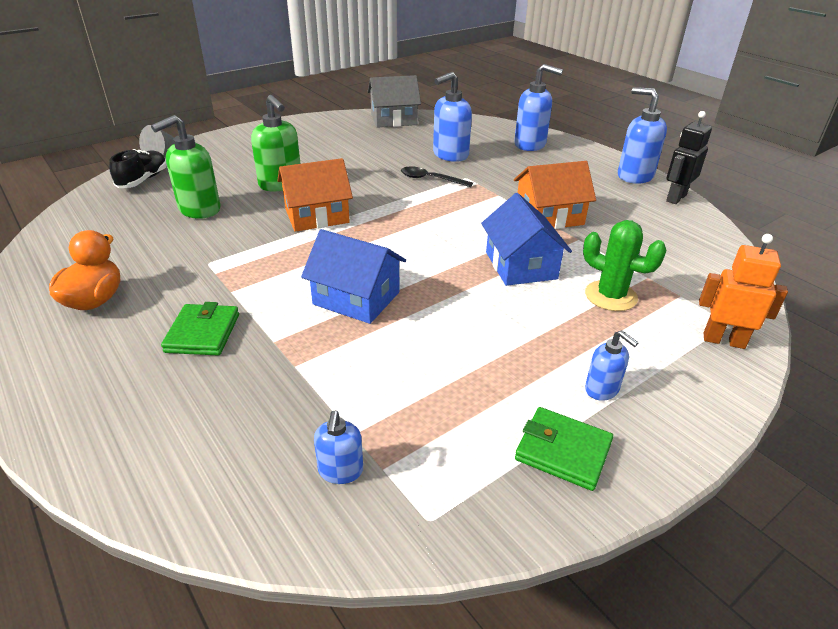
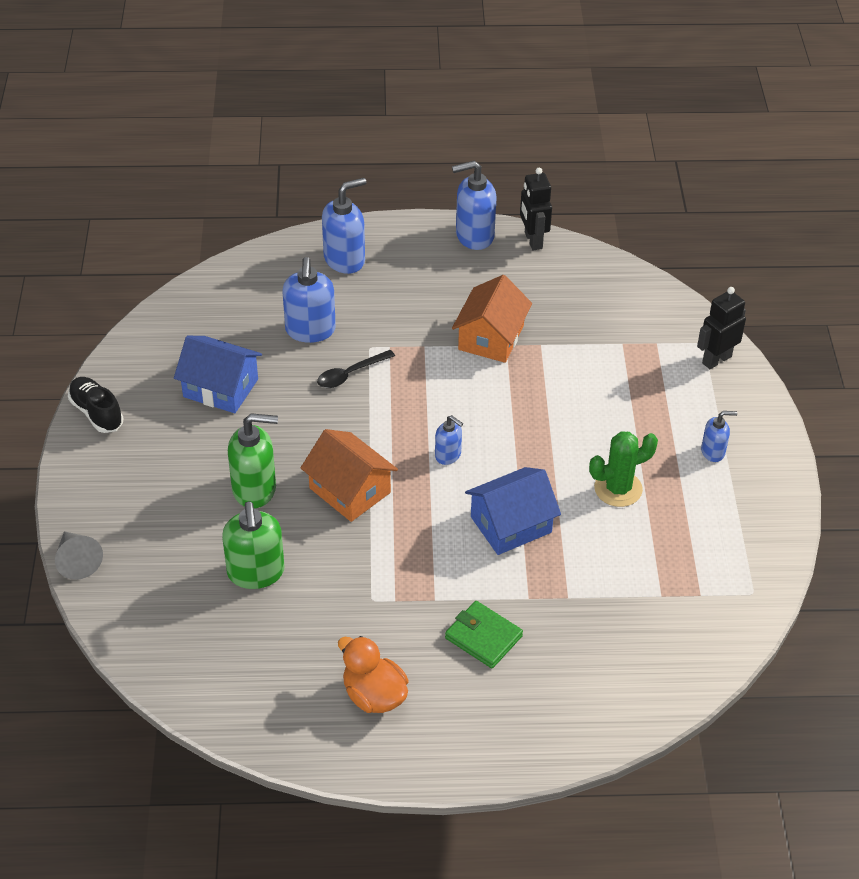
camera: 55 degrees left, 10 degrees up
black shoe [109,149,167,188] -> black shoe moved to [68,377,123,433]
orange house [277,158,353,232] -> orange house turned 60 degrees counterclockwise [301,429,398,522]
blue soap dispenser [314,411,363,484] -> blue soap dispenser moved to [435,415,463,465]
grey house [368,75,421,128] -> none
blue house [481,193,572,286] -> blue house moved to [174,336,262,413]
green wallet [515,407,613,491] -> none
green cactus [583,220,667,311] -> green cactus moved to [589,431,658,507]
orange robot [699,234,788,349] -> black robot [697,287,746,369]

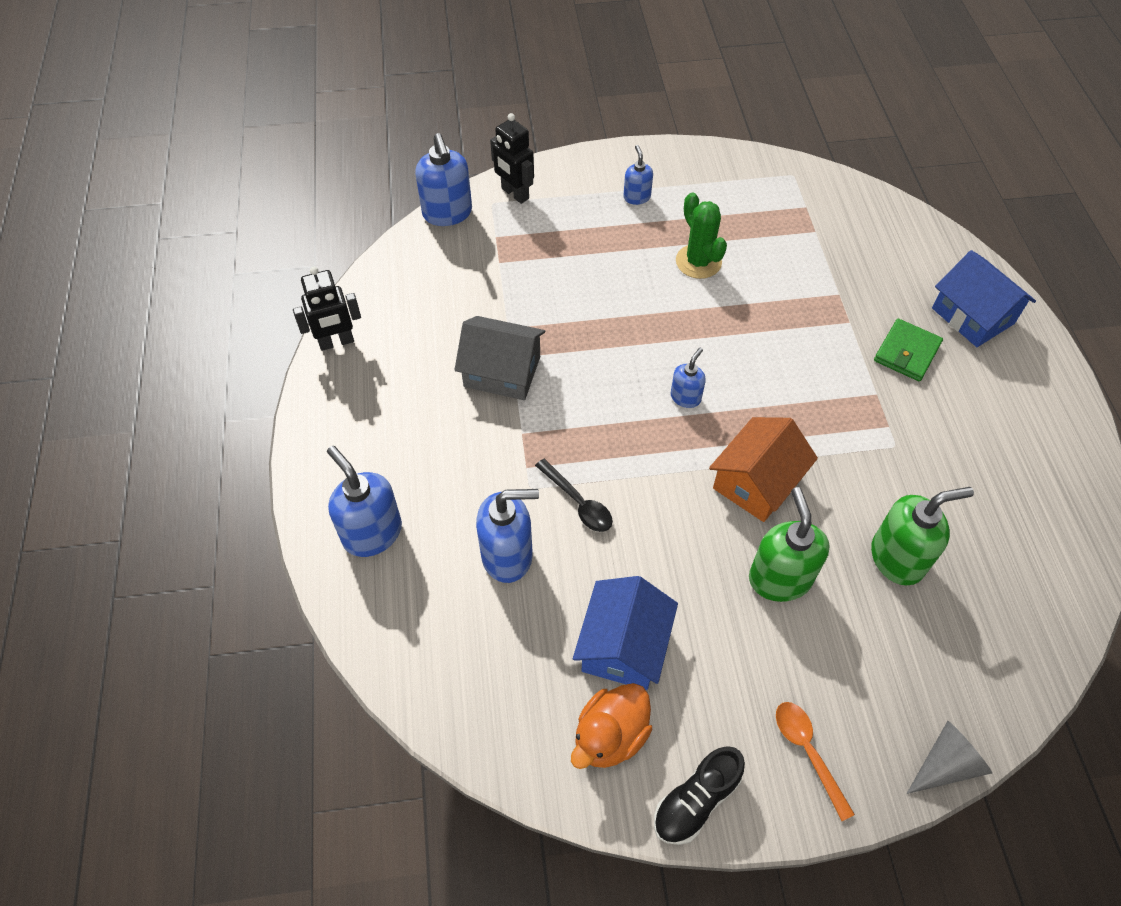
camera: 95 degrees left, 10 degrees up
orange duck [338,636,408,713] -> orange duck moved to [571,683,652,769]
blue soap dispenser [452,161,497,250] -> blue soap dispenser moved to [415,133,472,226]
orange house [452,275,532,363] -> grey house [454,316,545,400]
blue house [465,467,561,555] -> blue house moved to [932,250,1036,347]
none -> orange spoon [776,702,855,821]

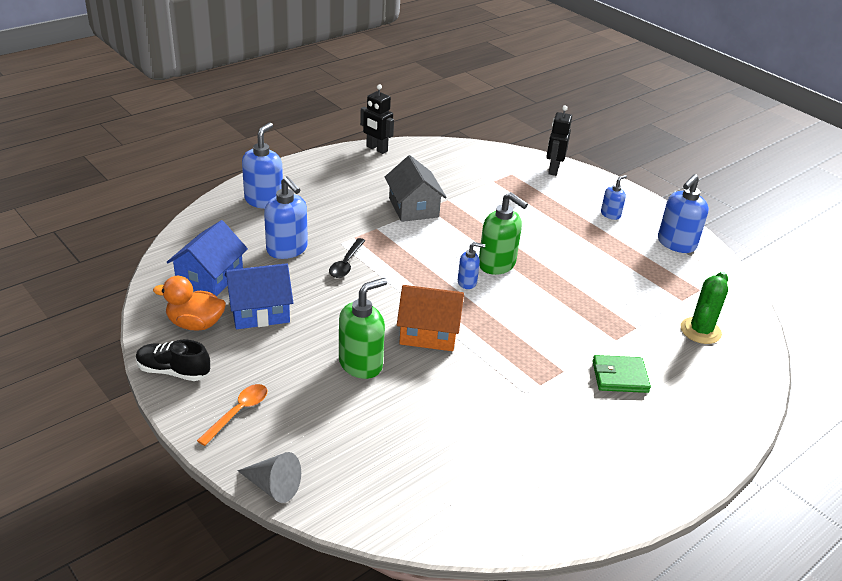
camera: 55 degrees right, 20 degrees down
blue soap dispenser [415,133,472,226] -> blue soap dispenser moved to [658,174,709,253]
green cactus [676,193,727,279] -> green cactus moved to [680,271,728,344]
green soap dispenser [871,487,974,585] -> green soap dispenser moved to [479,192,528,275]
blue house [932,250,1036,347] -> blue house moved to [167,220,248,296]

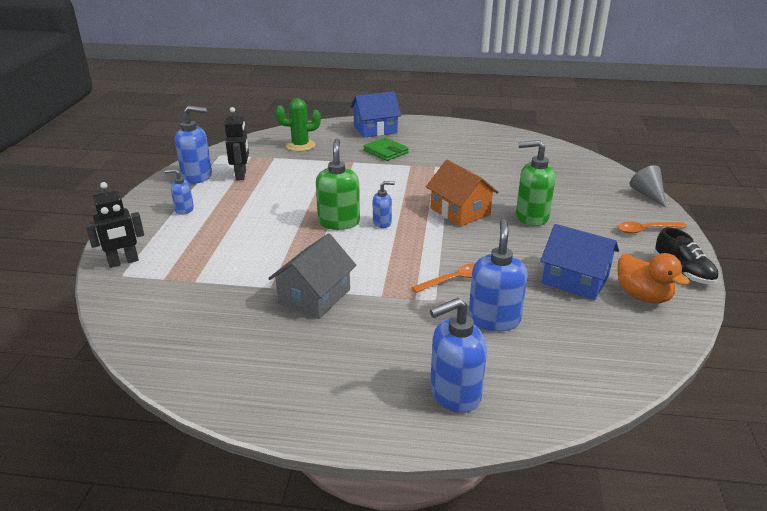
camera: 130 degrees left, 5 degrees down
blue house [167,220,248,296] -> blue house moved to [350,91,401,138]
black spoon [329,238,365,278] -> orange spoon [412,263,475,293]
black robot [360,84,394,154] -> black robot moved to [225,107,249,180]
blue soap dispenser [458,242,485,289] -> blue soap dispenser turned 120 degrees clockwise [373,181,395,228]

